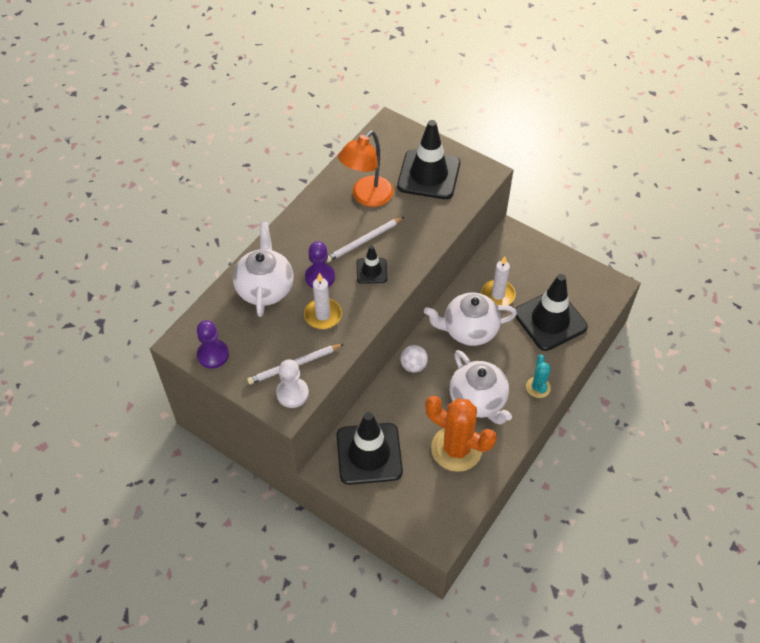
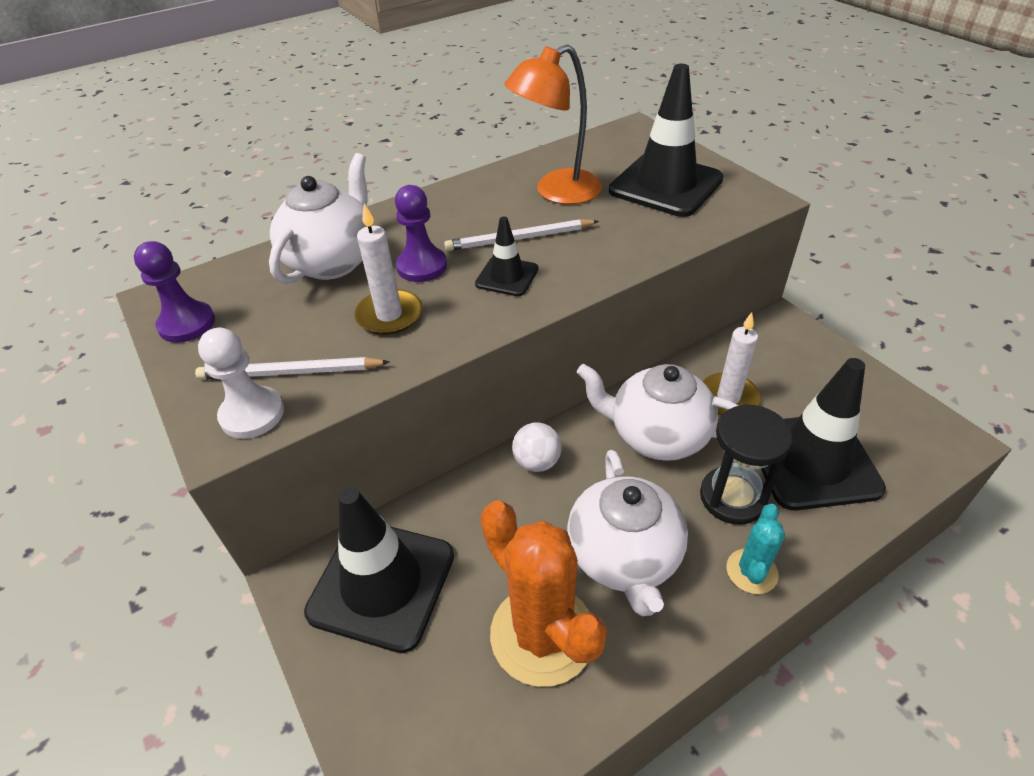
camera: 25 degrees right, 10 degrees down
none -> black hourglass [700,404,793,525]

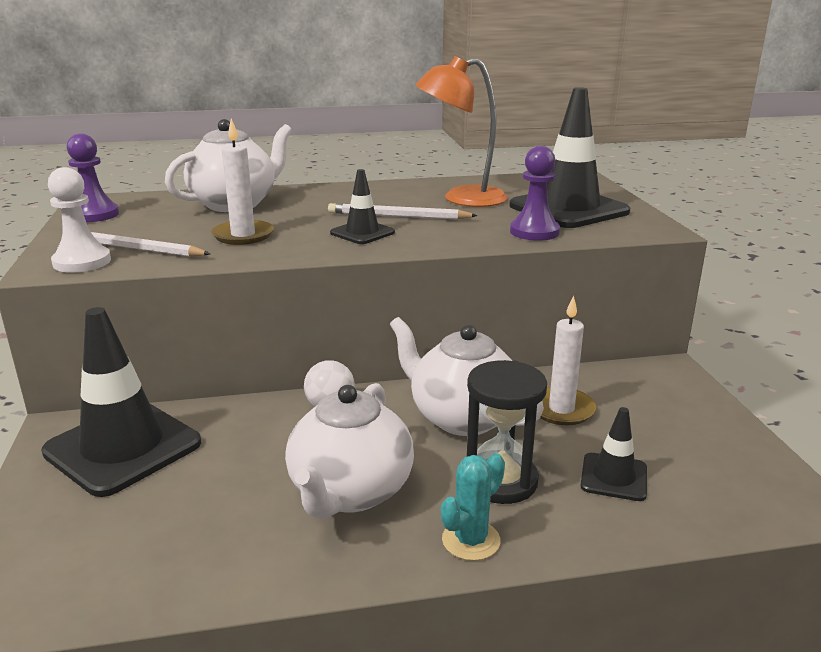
camera: 20 degrees right, 20 degrees down
purple pawn [395,185,447,282] -> purple pawn moved to [510,146,560,241]
orange cactus [480,501,607,687] -> none
black traffic cone [761,358,886,510] -> black traffic cone [580,407,647,501], size x0.50

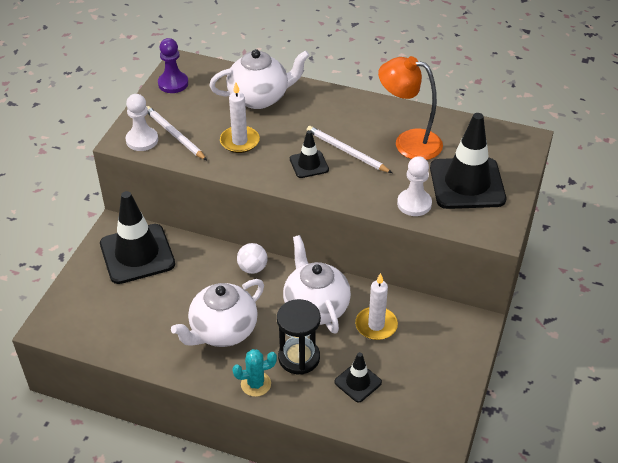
camera: 30 degrees right, 20 degrees up
purple pawn [510,146,560,241] -> white pawn [397,156,432,216]

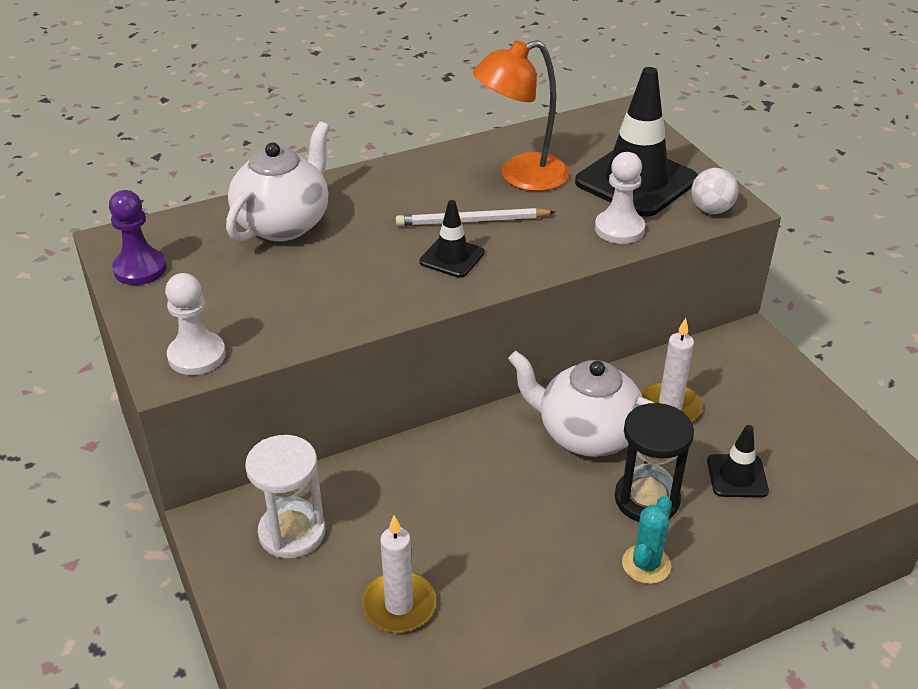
camera: 45 degrees left, 5 degrees down
black traffic cone [100,191,175,284] -> white hourglass [245,435,326,558]
white pencil [147,106,207,160] -> none
white teapot [171,279,264,347] -> none
white candle [220,82,260,153] -> white candle moved to [362,515,436,633]
white ball [237,243,268,274] -> white ball moved to [691,168,738,214]

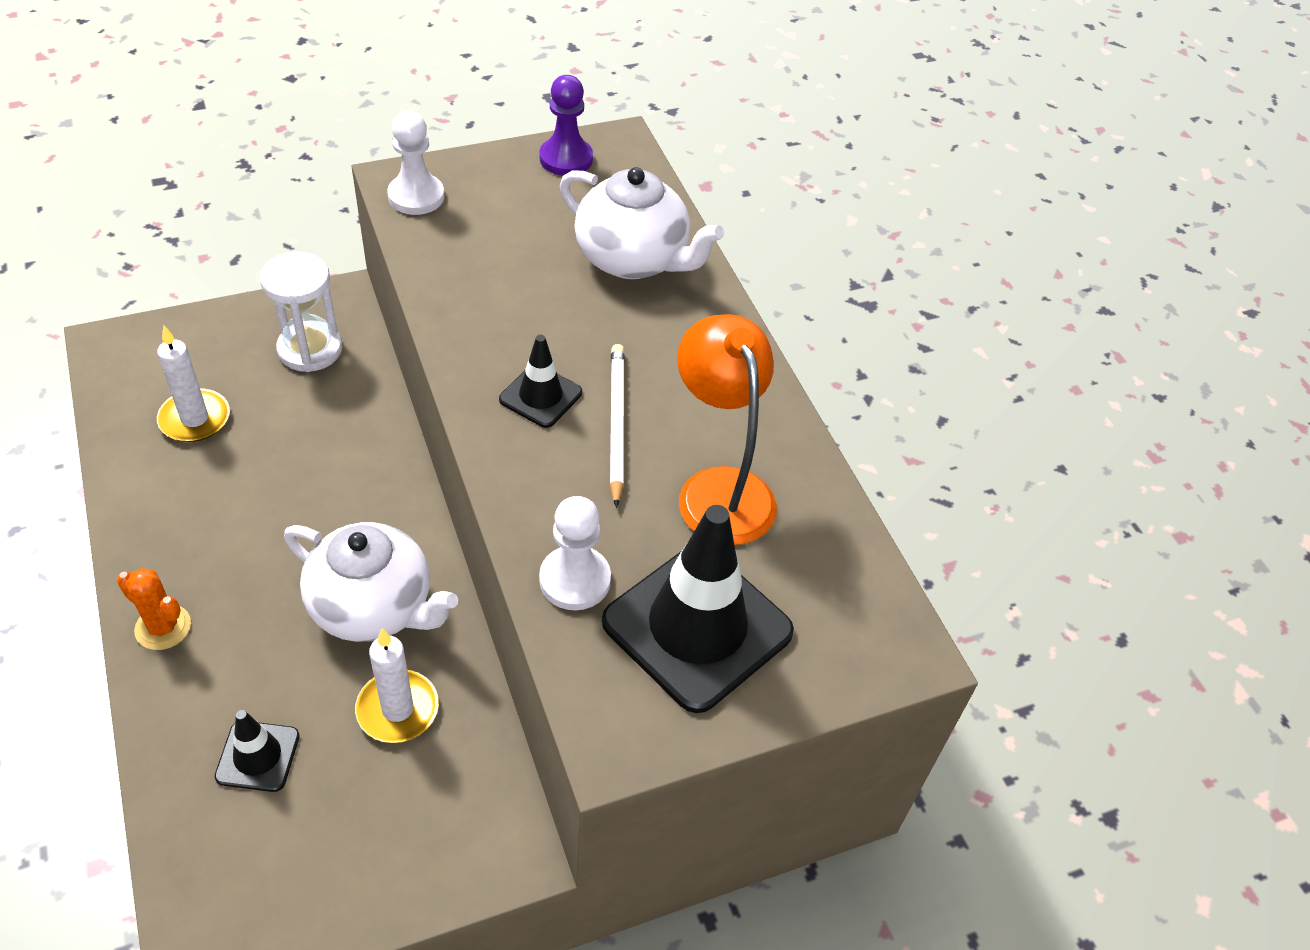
camera: 90 degrees right, 10 degrees up
white teapot [508,351,654,457] -> white teapot turned 90 degrees clockwise [284,522,458,642]
black hourglass [615,403,694,522] -> none
turquoise cactus [622,496,672,584] -> orange cactus [117,568,191,650]
white ball [691,168,738,214] -> none

